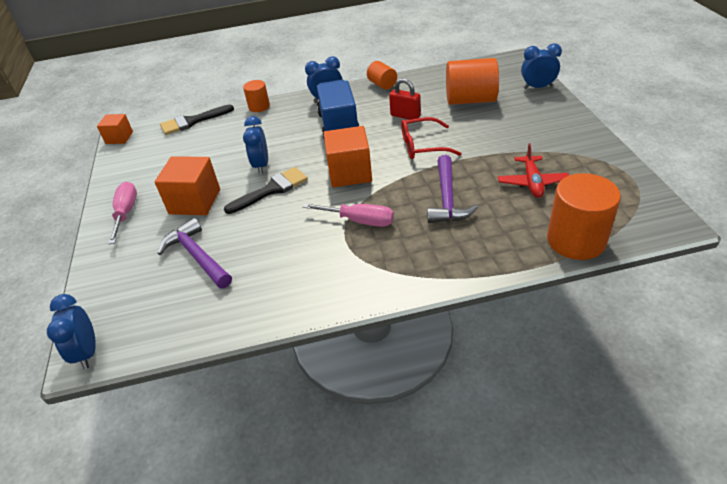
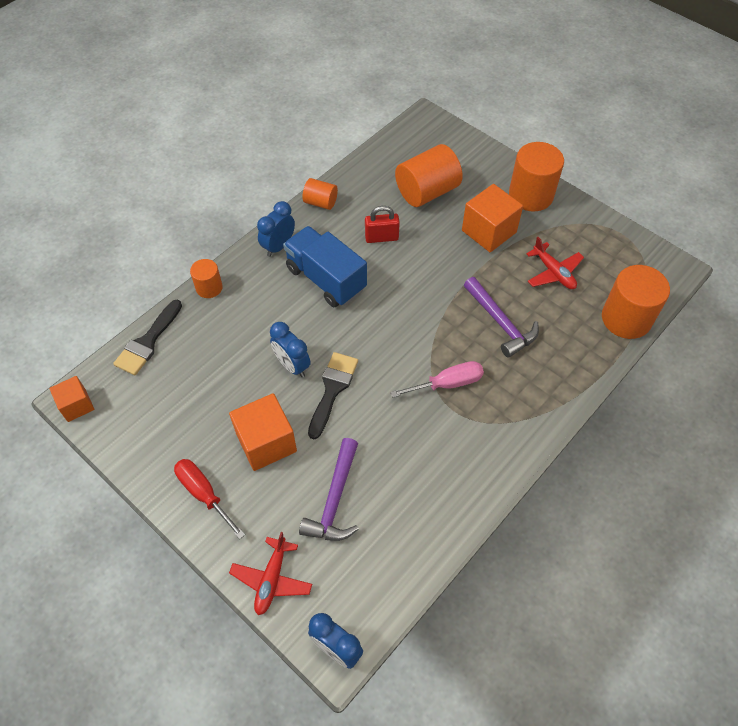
camera: 40 degrees left, 15 degrees up
pink screwdriver [108,182,137,244] -> red screwdriver [174,459,245,539]
purple hammer [157,218,232,289] -> purple hammer turned 90 degrees counterclockwise [299,438,359,541]
orange cube [324,126,372,187] -> orange cube moved to [462,184,523,252]
red glasses [401,117,462,159] -> none
blue clock [521,43,562,89] -> none
none -> red plane [229,532,312,615]
none -> orange cylinder [509,142,564,212]

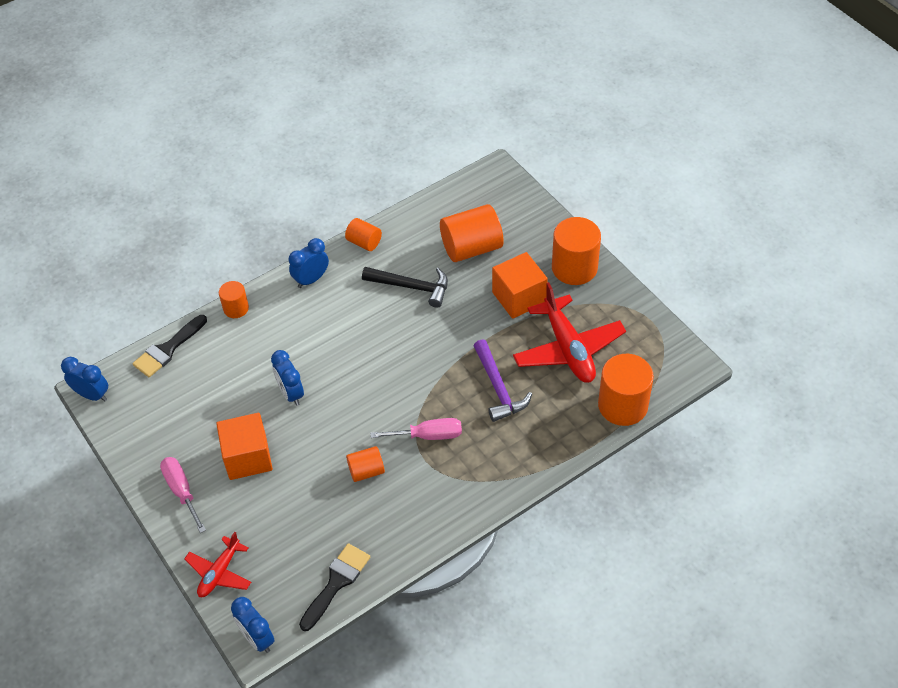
camera: 15 degrees right, 5 degrees down
orange cube [49,376,94,422] -> blue clock [61,357,108,402]
red screwdriver [174,459,245,539] -> pink screwdriver [160,457,206,533]
blue truck [283,226,367,307] -> none
purple hammer [299,438,359,541] -> none
black brush [308,352,358,439] -> black brush moved to [299,543,370,631]
red padlock [365,206,400,243] -> black hammer [362,267,448,308]
red plane [526,237,584,289] -> red plane [513,282,626,383], size x1.75
none -> orange cylinder [346,446,385,482]

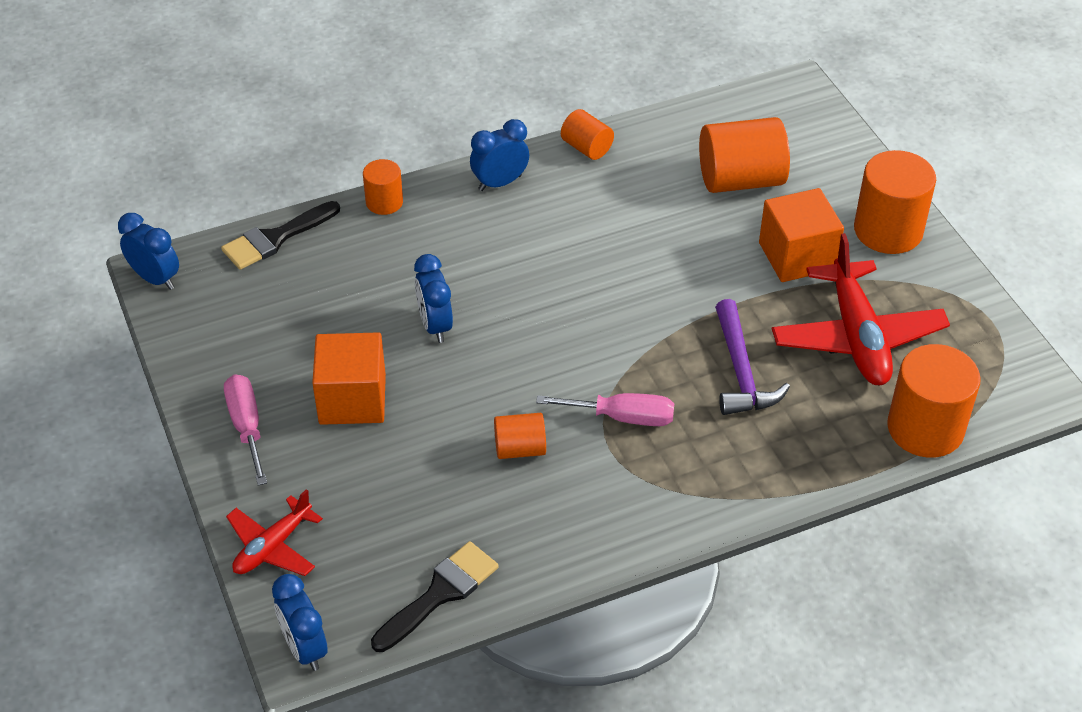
camera: 10 degrees right, 5 degrees down
black hammer [362,267,448,308] -> none

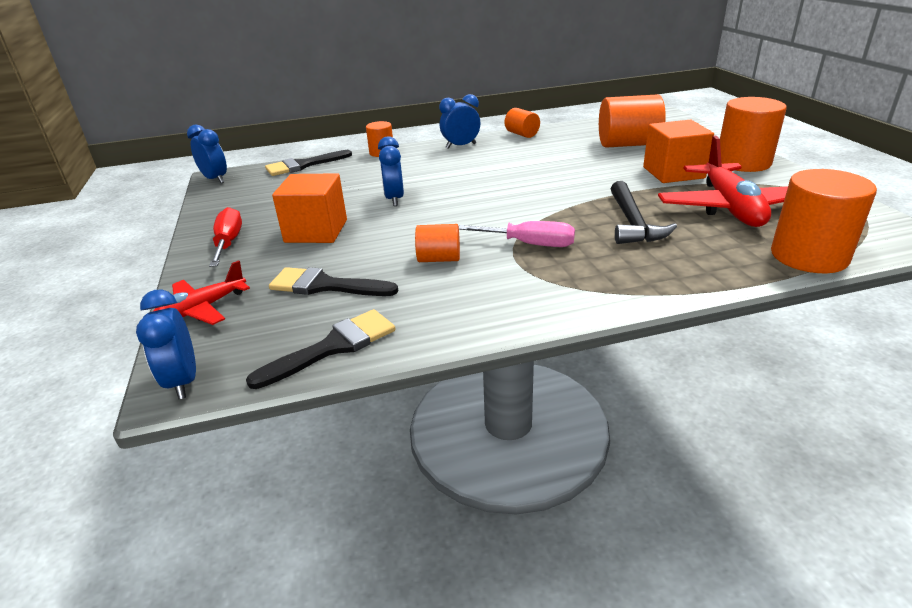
camera: 10 degrees right, 15 degrees down
pink screwdriver [224,374,267,486] -> red screwdriver [209,207,242,267]
purple hammer [715,299,790,415] -> black hammer [611,181,677,244]
none -> black brush [269,267,398,296]

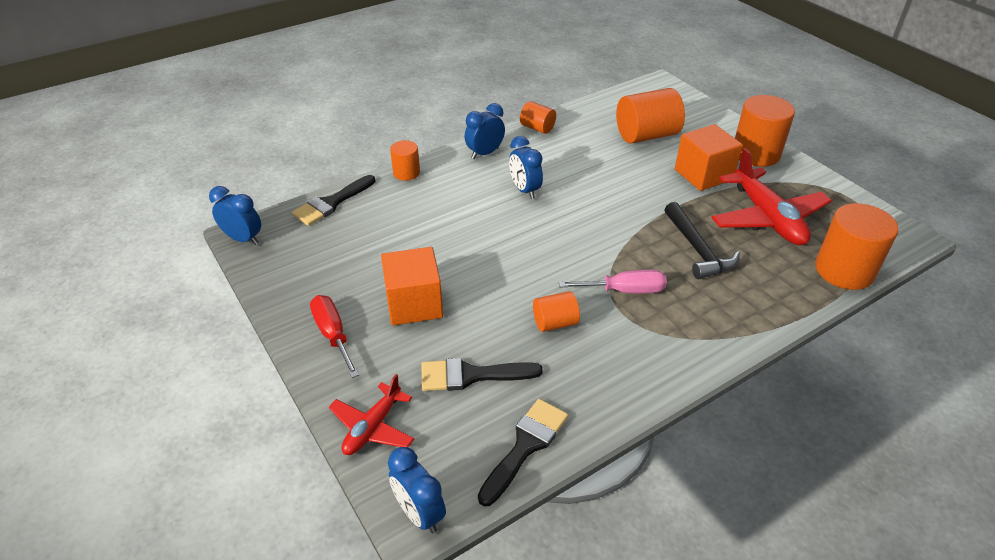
camera: 20 degrees left, 10 degrees up
blue clock [378,136,404,206] -> blue clock moved to [509,136,543,199]

